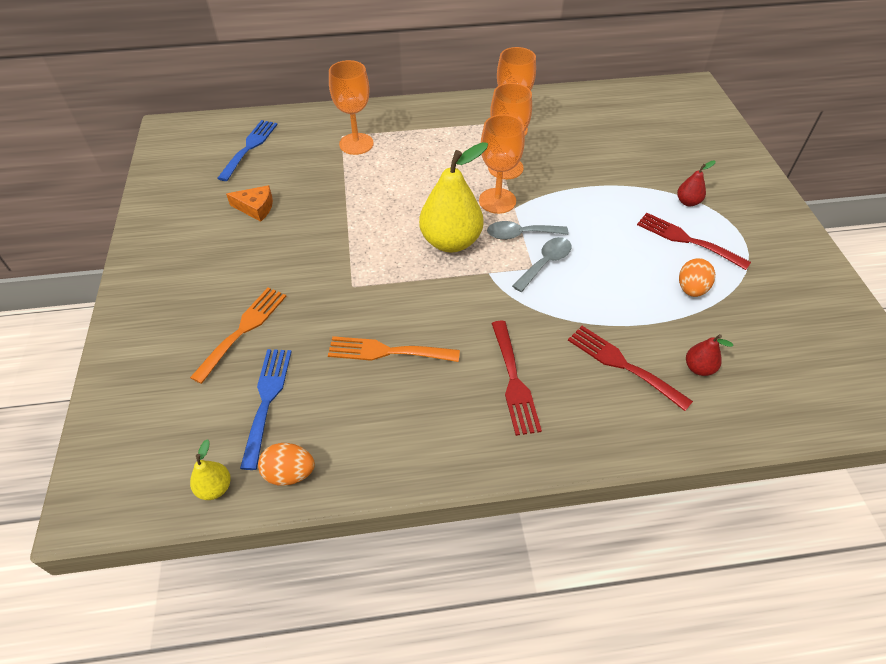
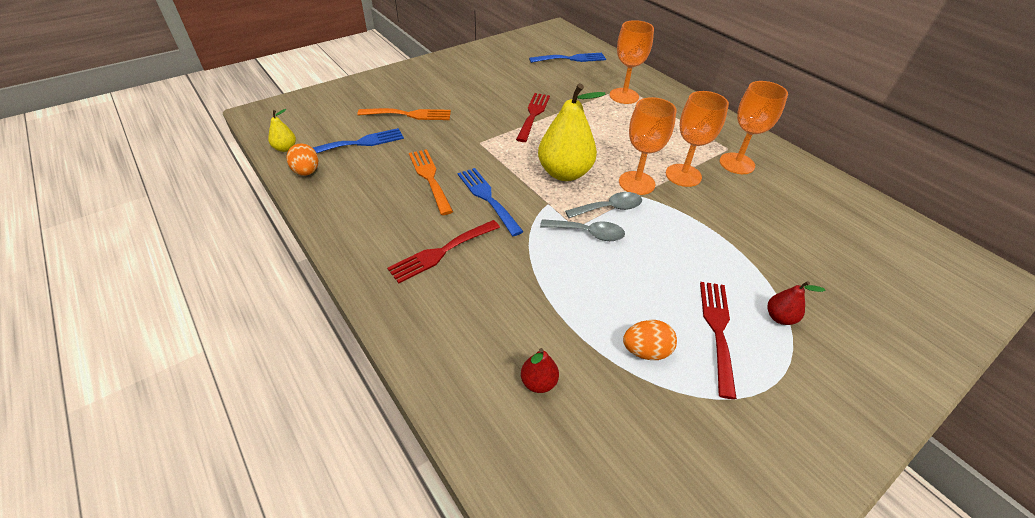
camera: 60 degrees right, 5 degrees down
orange cheese [226,185,273,222] -> none
grey spoon [487,221,568,240] -> grey spoon turned 105 degrees clockwise [565,192,642,218]
red fork [568,326,693,411] -> red fork moved to [516,93,550,142]
none -> blue fork [458,168,524,236]

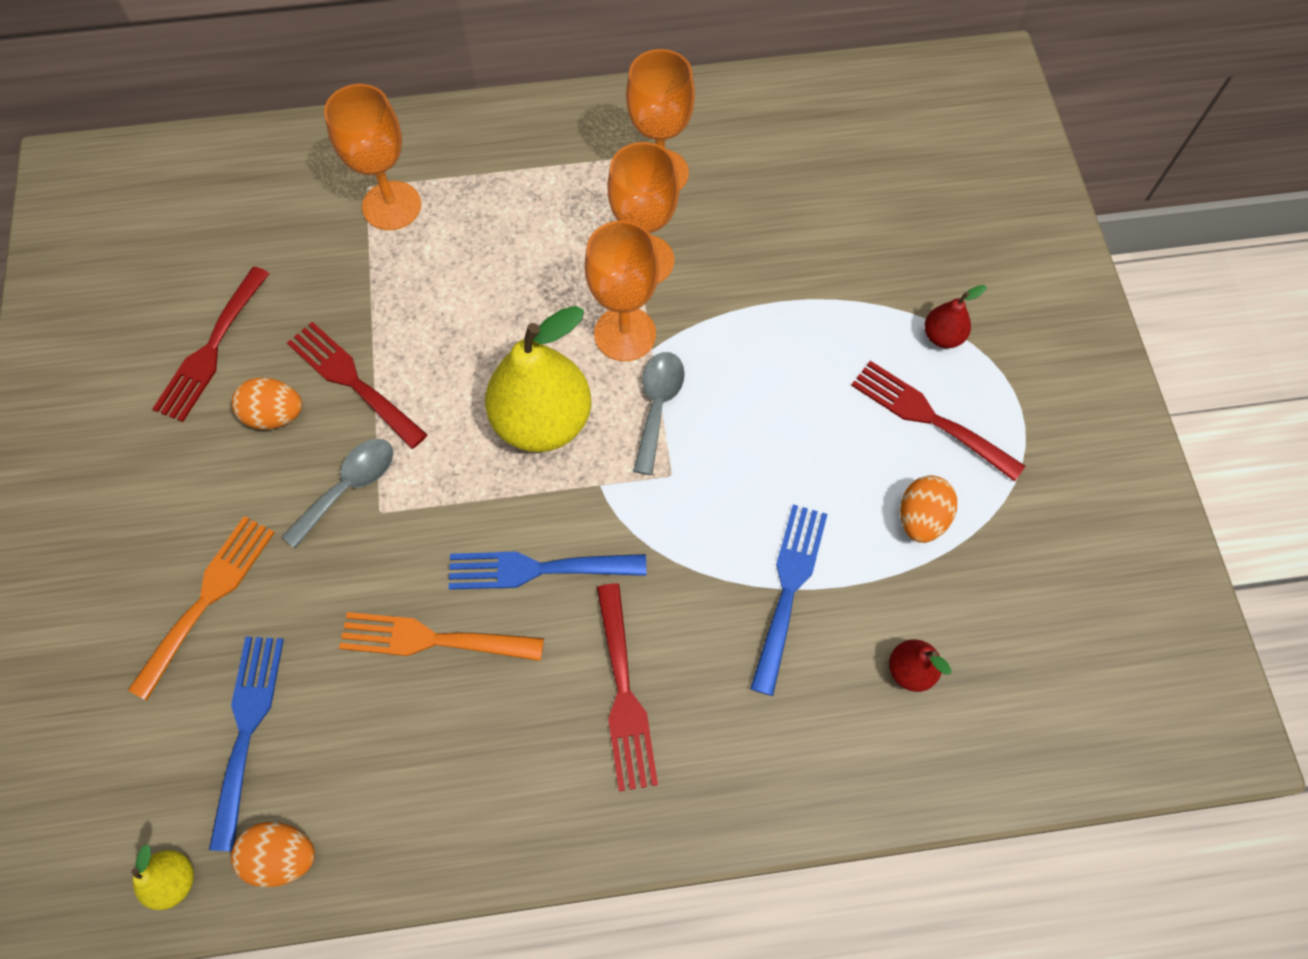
camera: 60 degrees left, 20 degrees up
blue fork [529,53,606,63] -> blue fork moved to [750,504,828,696]
grey spoon [540,219,625,241] -> grey spoon moved to [282,439,393,548]
none -> red fork [153,266,270,422]
none -> orange egg [232,378,302,430]

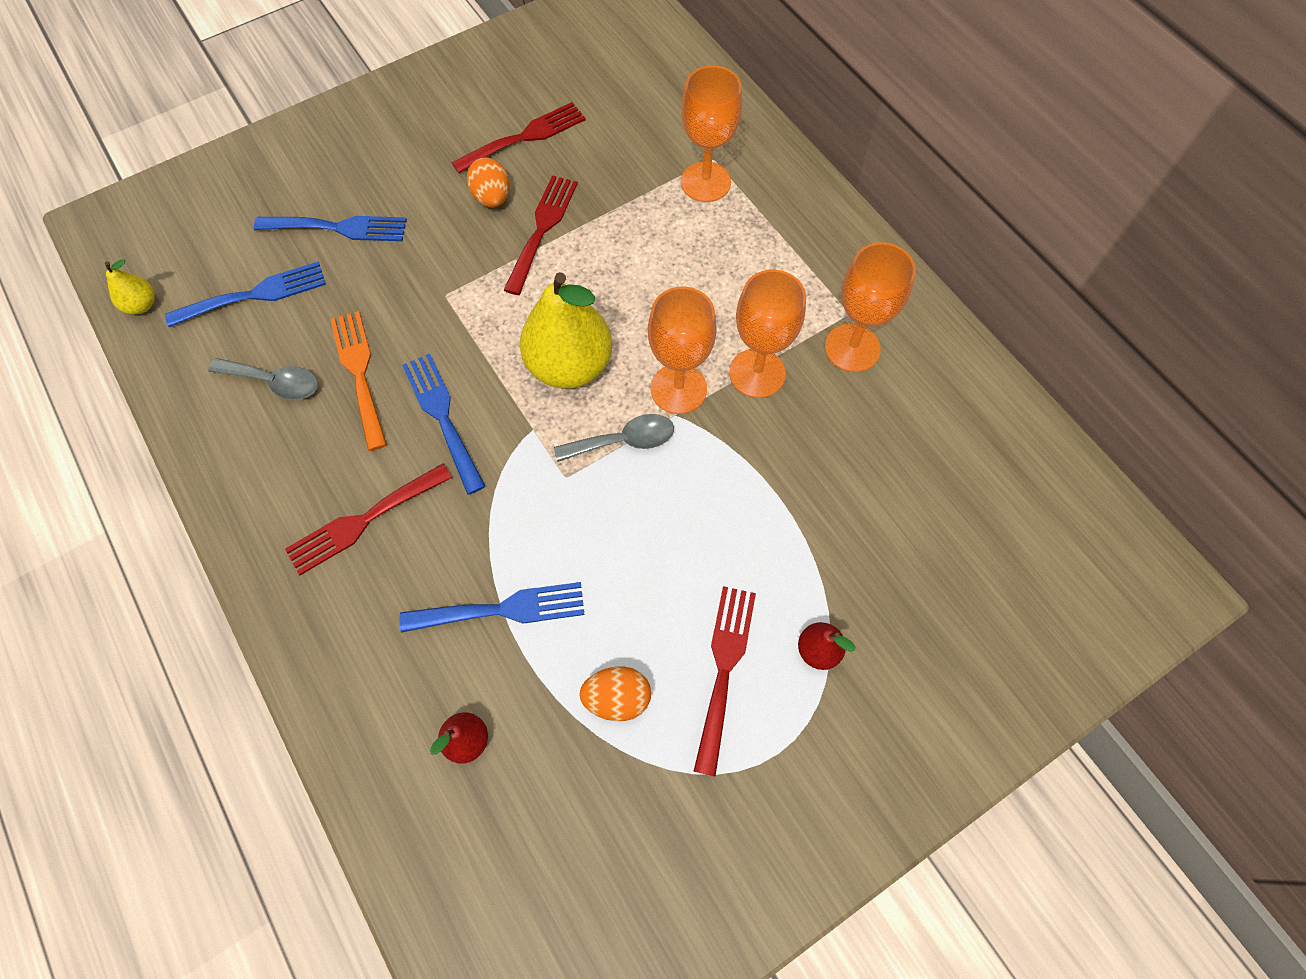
camera: 65 degrees right, 0 degrees up
orange fork [128,516,275,701] -> blue fork [254,216,407,241]
red fork [153,266,270,422] -> red fork turned 150 degrees clockwise [452,102,586,173]
orange egg [231,822,315,887] -> none
grey spoon [282,439,393,548] -> grey spoon moved to [208,358,318,400]

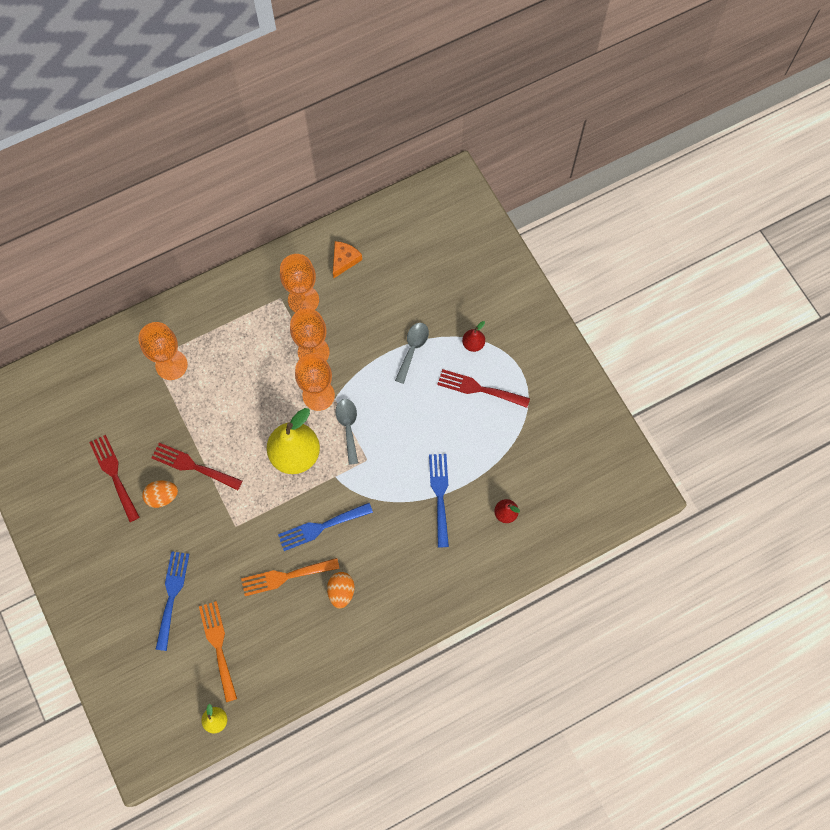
camera: 85 degrees left, 5 degrees up
blue fork [165,262,326,327] -> orange fork [199,601,237,702]
grey spoon [208,358,318,400] -> grey spoon moved to [395,323,429,384]
red fork [285,464,452,575] -> none
orange egg [579,666,651,721] -> orange egg moved to [327,572,355,608]
none -> orange cheese [333,241,362,278]

